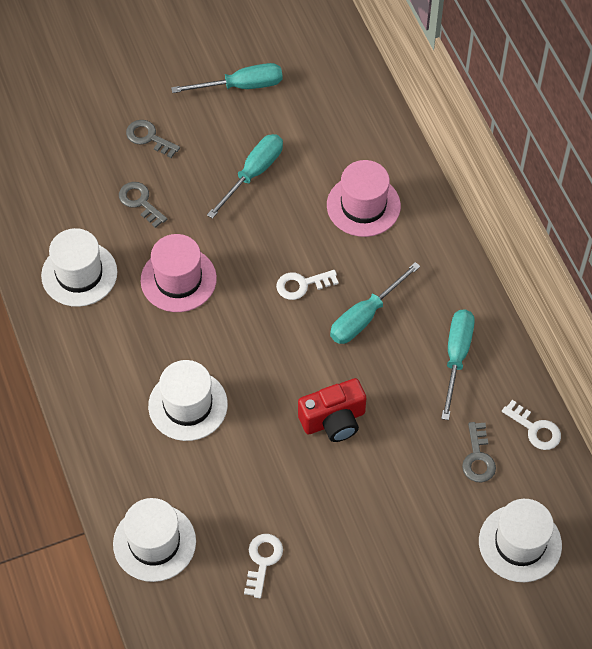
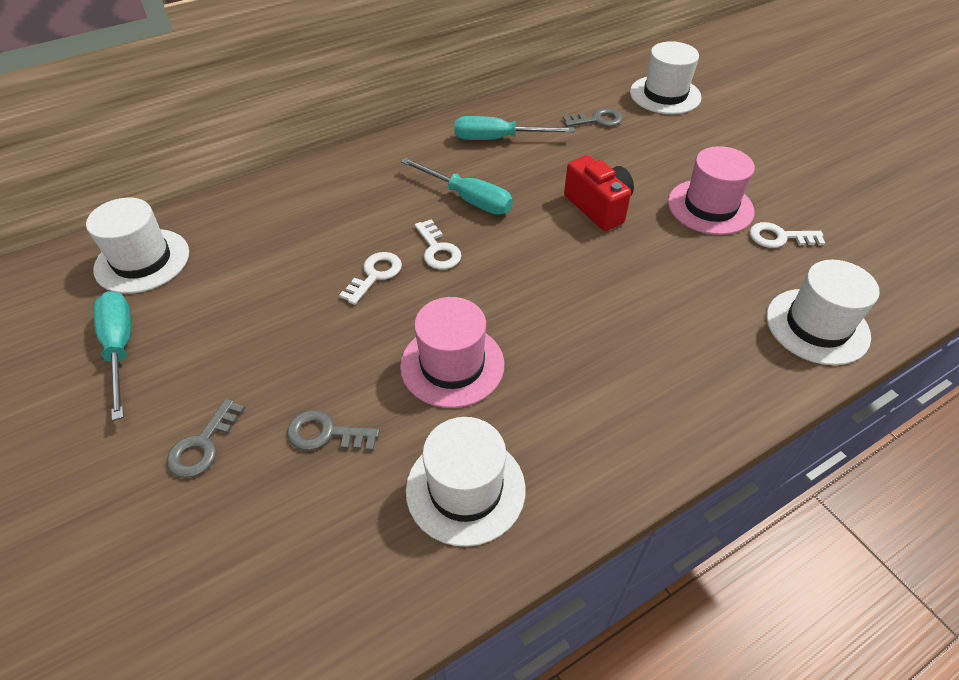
camera: 100 degrees left, 10 degrees down
grey key [119,182,167,228] -> grey key turned 60 degrees clockwise [287,410,380,451]
white hat [148,360,228,441] -> white hat moved to [86,198,189,294]
turquoise screwdriver [207,134,283,219] -> none
pink hat [327,160,401,237] -> pink hat moved to [668,146,755,235]
white key [502,400,561,450] -> white key moved to [339,252,402,305]

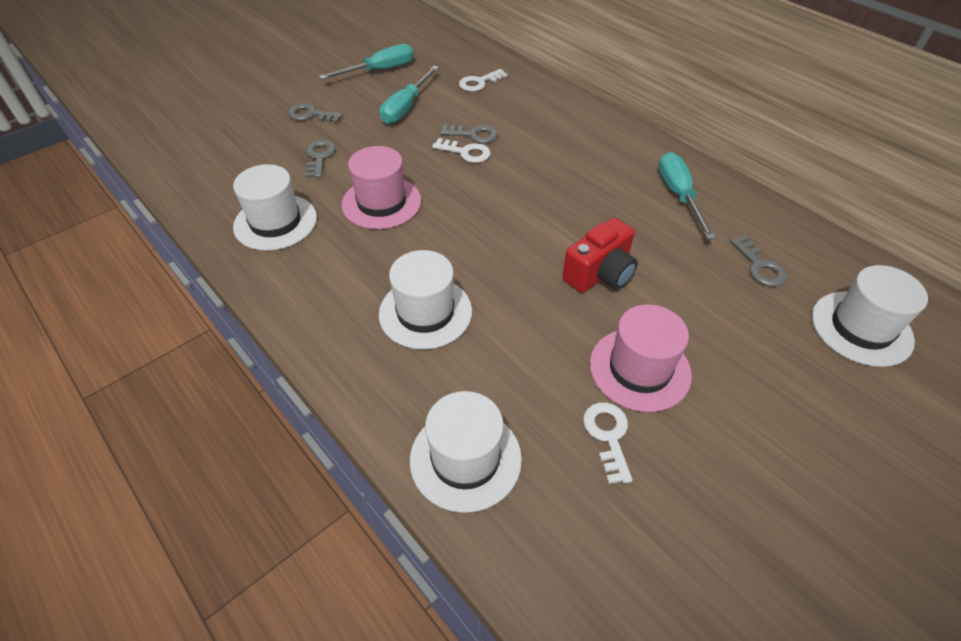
camera: 80 degrees right, 0 degrees up
white hat [86,198,189,294] -> white hat moved to [379,250,472,350]
turquoise screwdriver [401,158,513,215] -> turquoise screwdriver moved to [380,66,439,124]
white key [415,219,461,269] -> white key moved to [459,69,508,91]
none -> grey key [440,124,498,143]

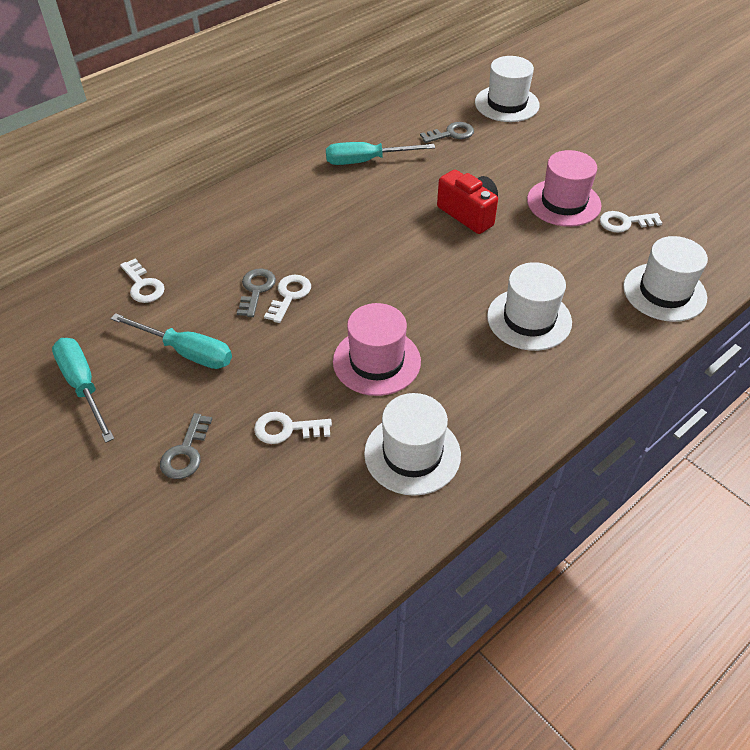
camera: 90 degrees left, 0 degrees up
grey key [305,140,336,178] -> white key [254,412,332,444]

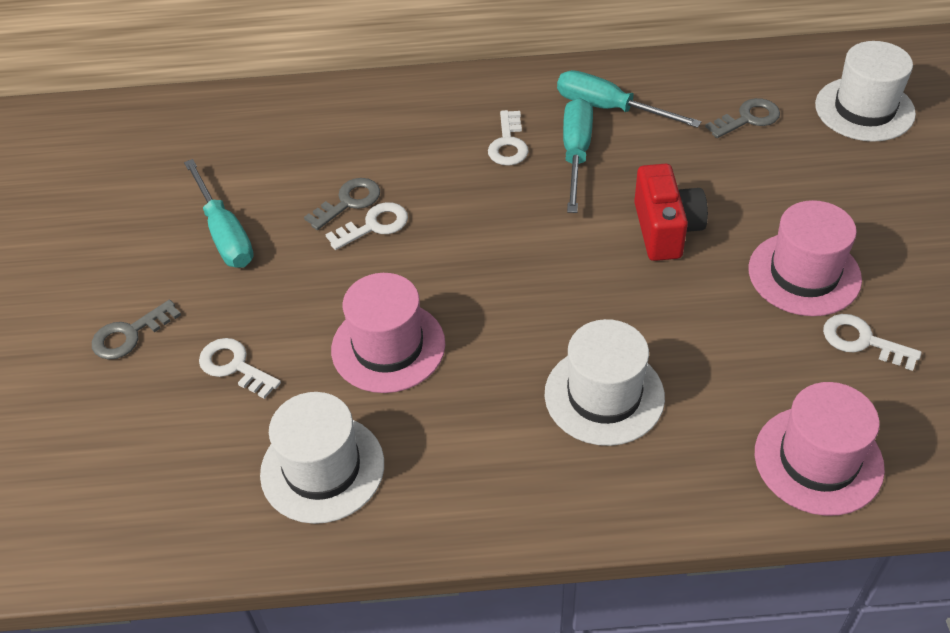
camera: 40 degrees right, 0 degrees up
turquoise screwdriver [52,338,114,443] -> turquoise screwdriver moved to [563,98,593,213]
white key [120,258,165,303] -> white key moved to [488,110,529,166]
grey key [420,122,474,143] -> grey key turned 45 degrees counterclockwise [705,98,780,138]
white hat [623,236,708,322] -> pink hat [755,382,885,516]

